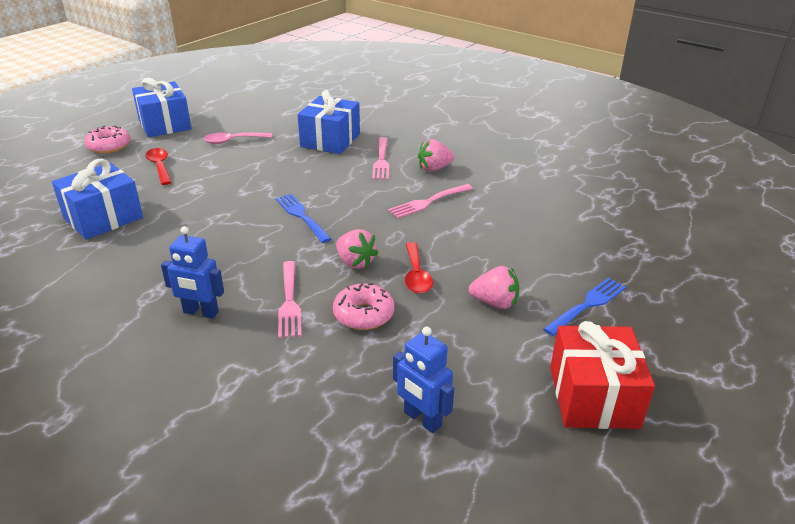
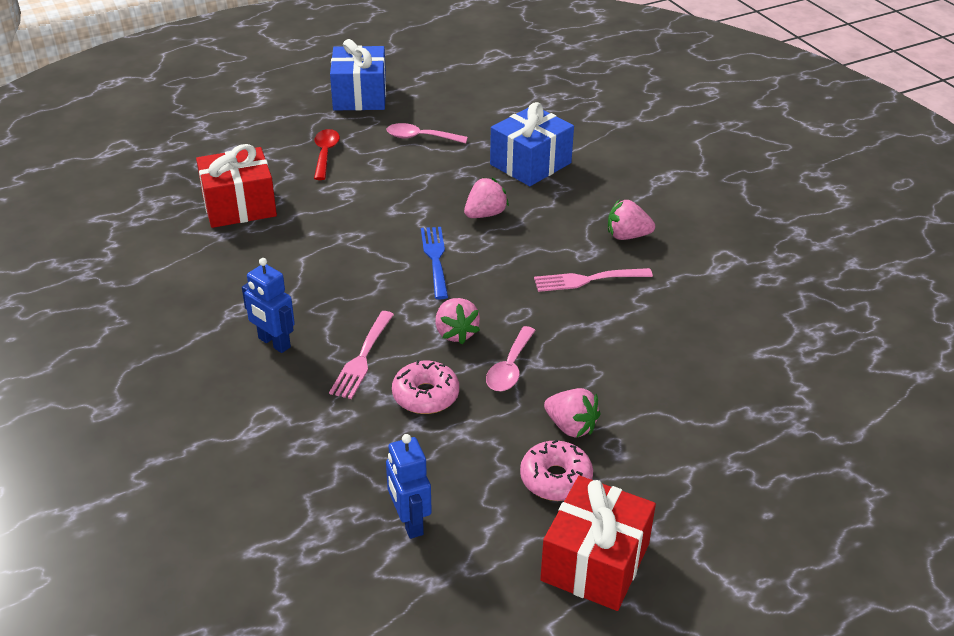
camera: 25 degrees right, 5 degrees up
blue gift [52,159,143,240] -> red gift [196,144,277,228]
pink donut [84,126,130,154] -> pink donut moved to [520,440,593,501]
pink fork [372,137,389,180] -> none
red spoon [405,242,433,294] -> pink spoon [486,326,536,391]
blue fork [543,278,626,336] -> none
none -> pink strawberry [464,177,509,218]

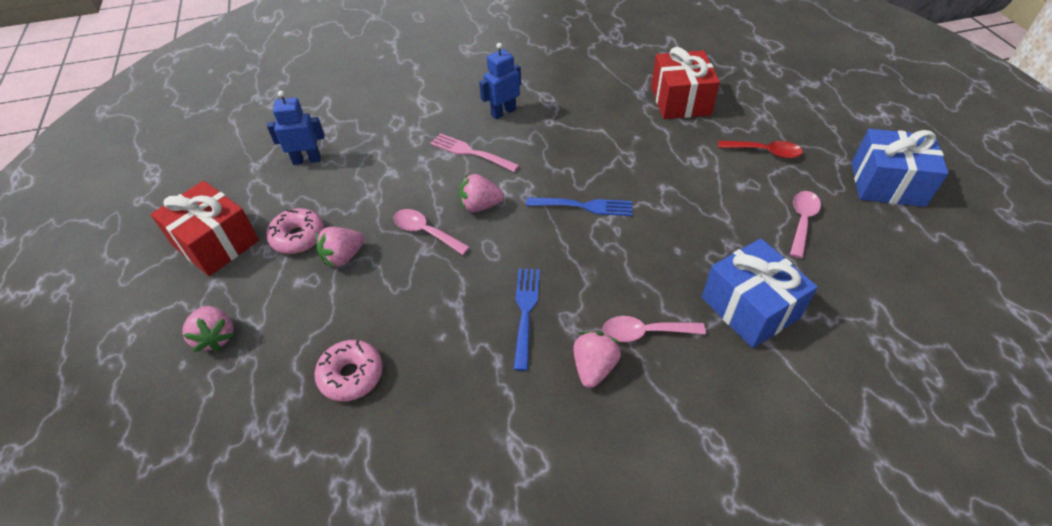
camera: 105 degrees right, 10 degrees up
pink donut [392,360,459,414] -> pink donut moved to [314,340,383,402]
pink strawberry [464,177,509,218] -> pink strawberry moved to [182,306,234,352]
pink fork [534,268,653,292] -> blue fork [513,268,540,371]
none -> pink spoon [603,316,706,342]

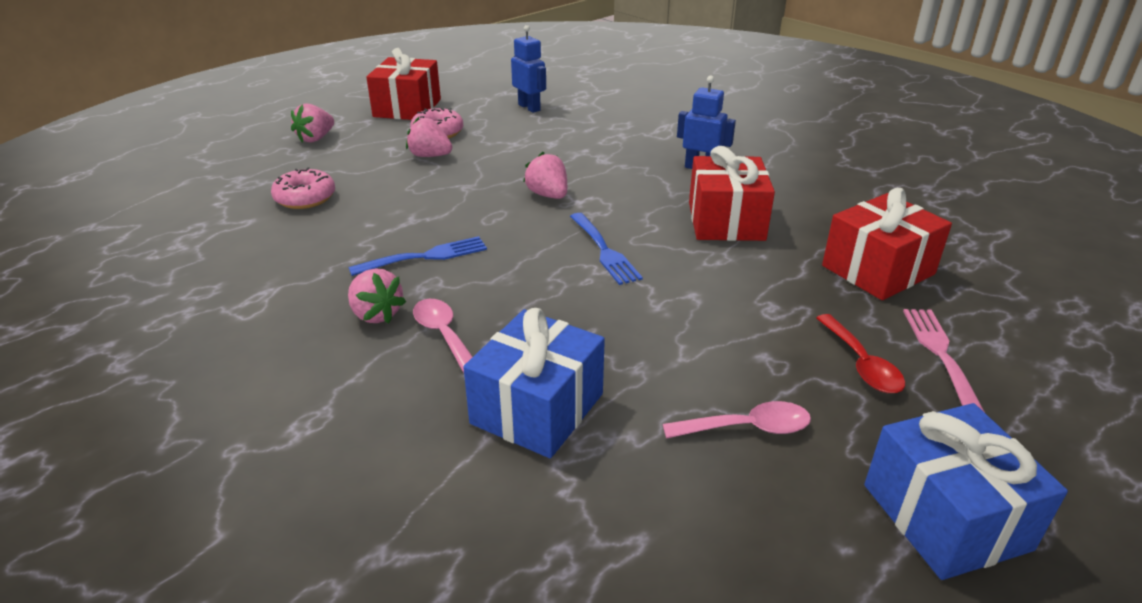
camera: 60 degrees right, 15 degrees down
pink spoon [393,209,470,255] -> none
pink fork [430,133,519,172] -> pink fork moved to [903,309,986,414]
pink strawberry [573,332,621,388] -> pink strawberry turned 60 degrees clockwise [348,268,406,323]
none -> red gift [689,146,775,241]

